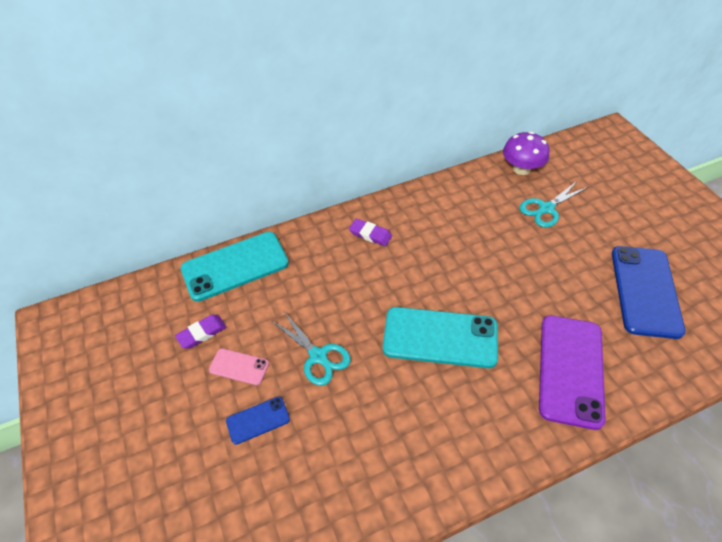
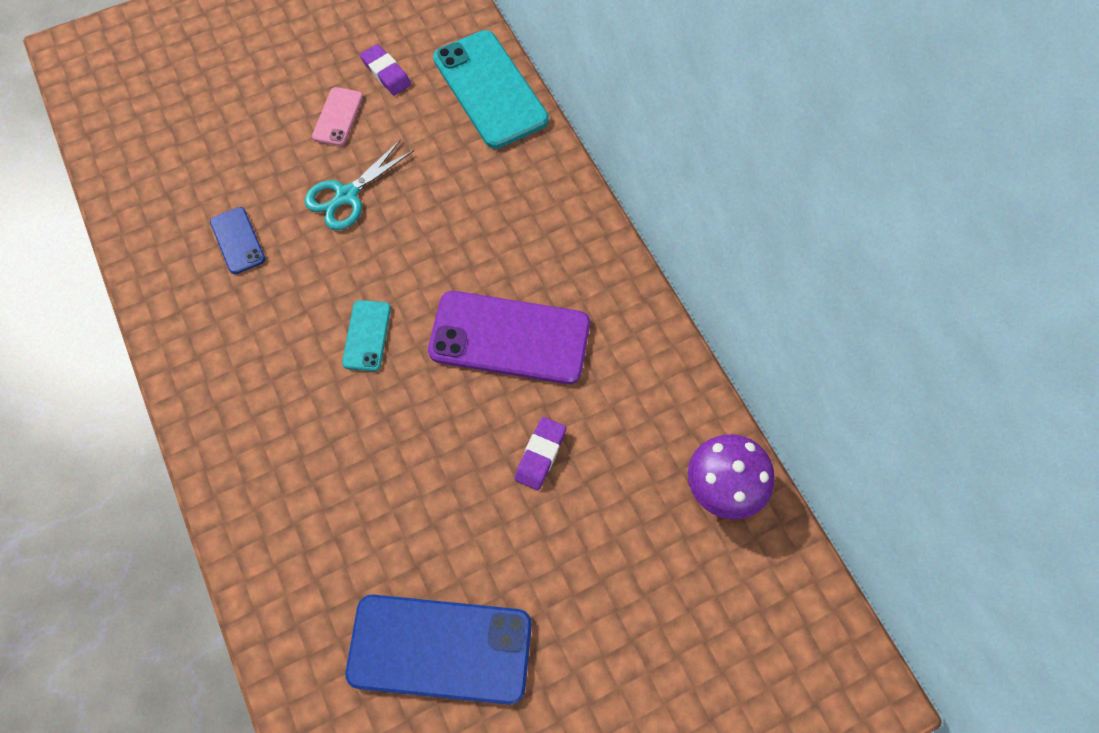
camera: 85 degrees right, 15 degrees up
blue phone [226,397,290,445] -> blue phone moved to [210,207,265,274]
purple eraser [349,219,392,246] -> purple eraser moved to [514,417,566,490]
turquoise phone [383,307,498,368] -> turquoise phone [342,300,391,371], size x0.49
turquoise scissors [520,180,588,227] -> none
purple phone [539,315,606,430] -> purple phone moved to [428,291,590,384]

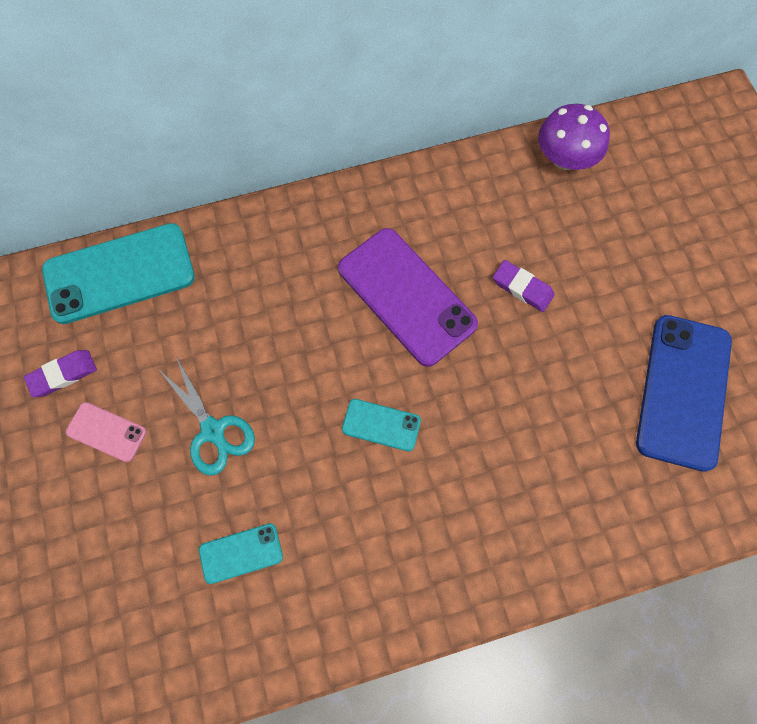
camera: 80 degrees left, 5 degrees up
blue phone [210,207,265,274] -> turquoise phone [199,523,283,584]
purple phone [428,291,590,384] -> purple phone turned 60 degrees counterclockwise [338,228,478,367]

